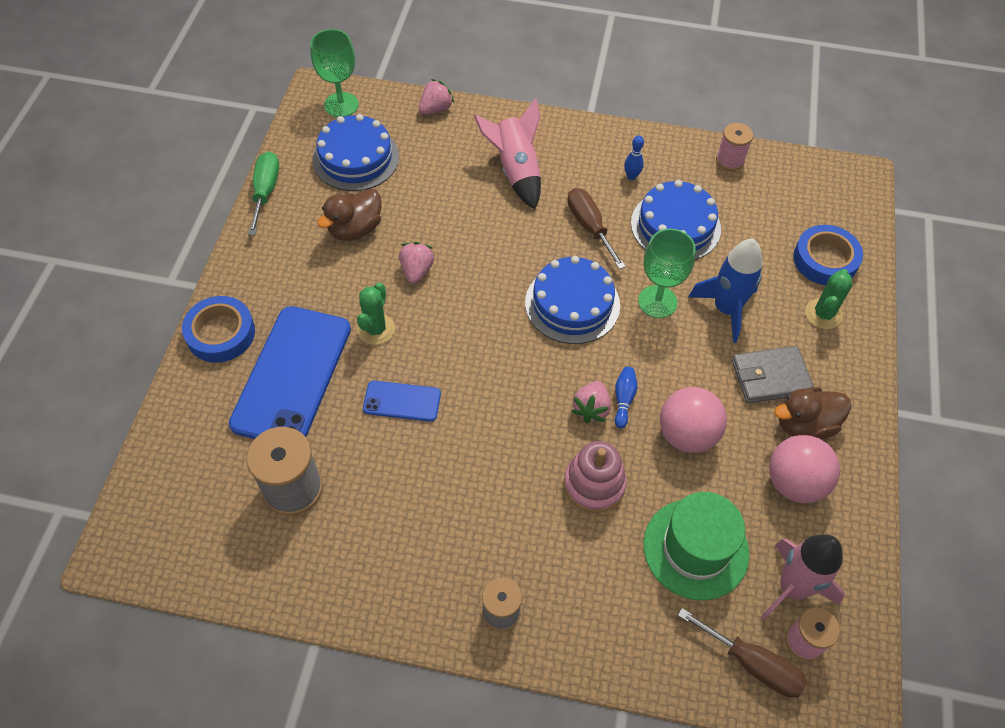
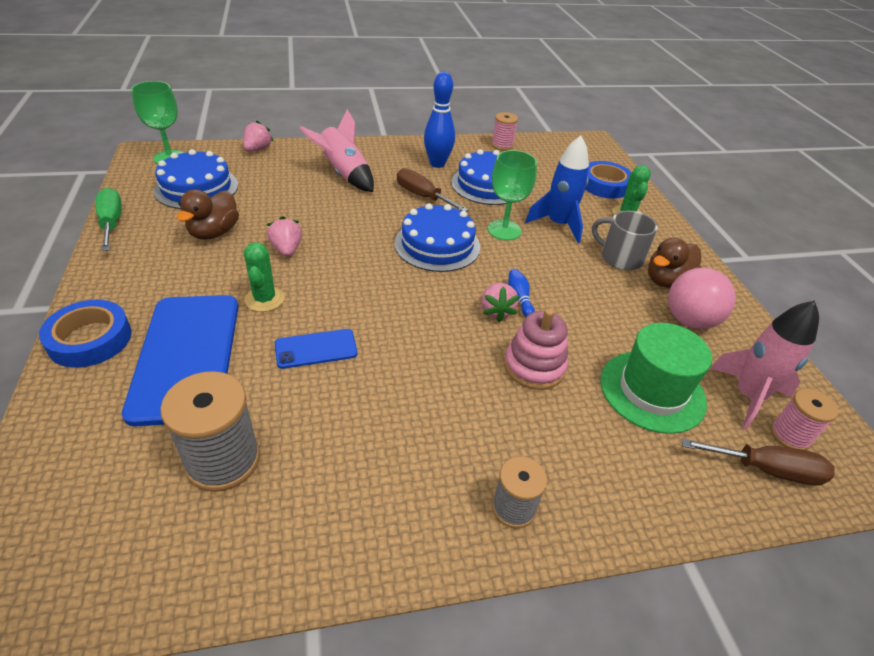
camera: 25 degrees left, 15 degrees down
blue bowling pin [624,135,644,180] -> blue bowling pin [424,72,455,168], size x1.99
pink ball [660,387,727,453] -> none
grey wallet [732,346,814,403] -> grey mug [592,211,658,270]

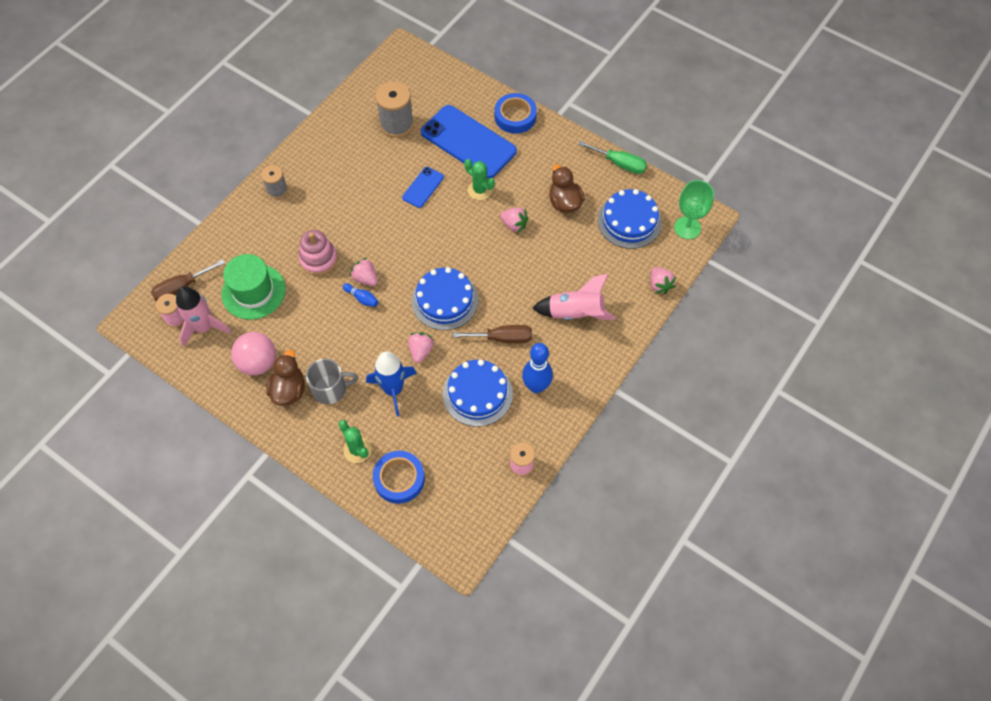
camera: 140 degrees right, 20 degrees up
green goblet [488,150,537,240] -> pink strawberry [408,332,434,363]

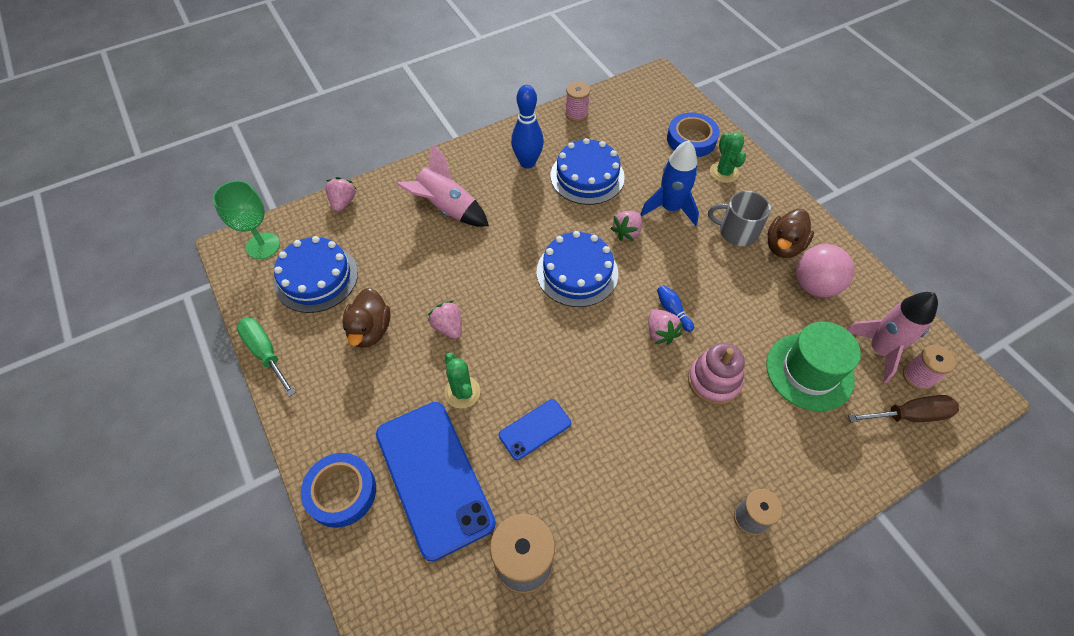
camera: 155 degrees left, 5 degrees down
brown screwdriver [453,325,532,343] -> none

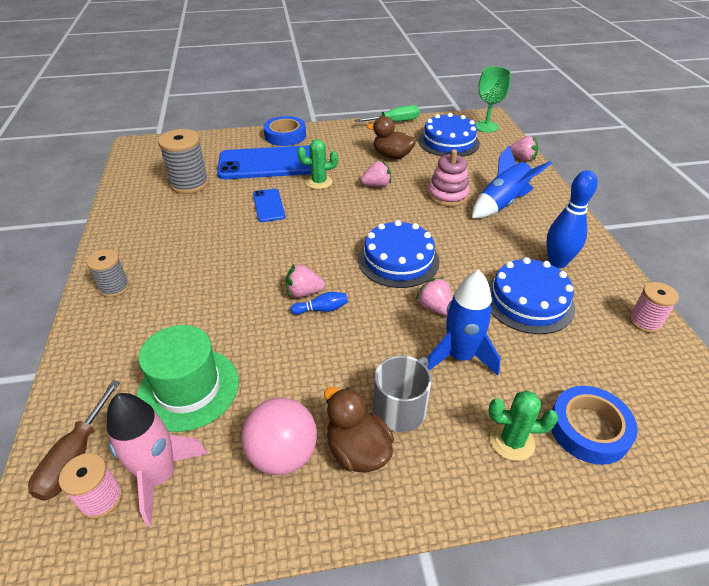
camera: 110 degrees right, 15 degrees down
pink rocket [396,143,489,227] -> blue rocket [472,146,552,219]
pink stacking toy [688,343,745,405] -> pink stacking toy moved to [428,149,470,207]

